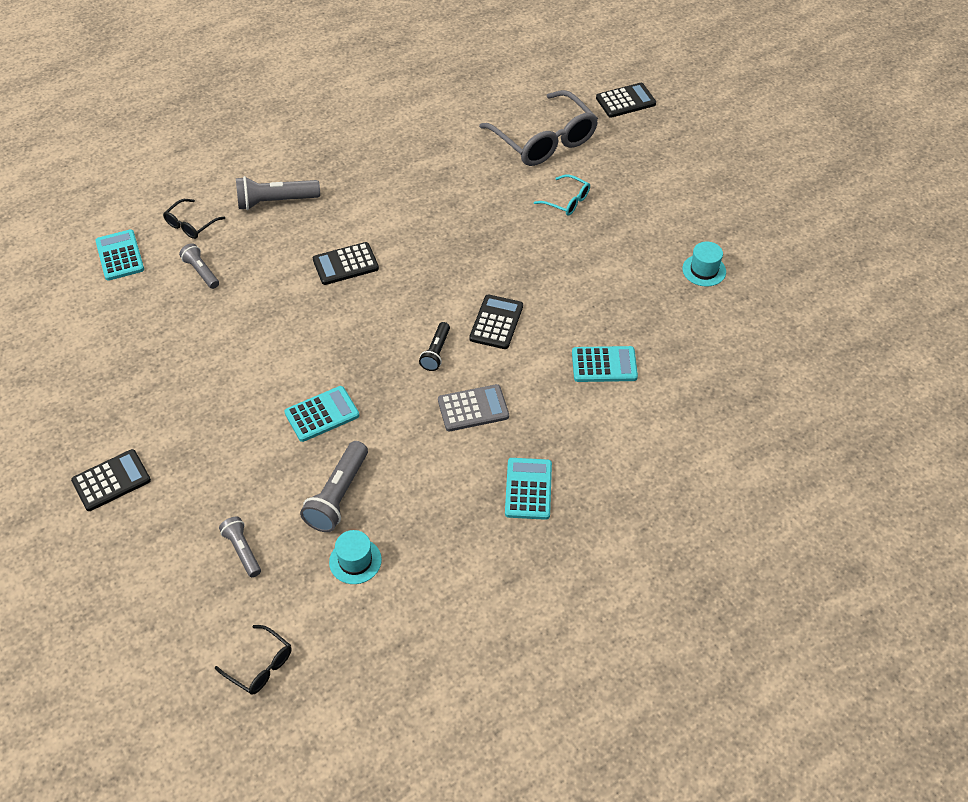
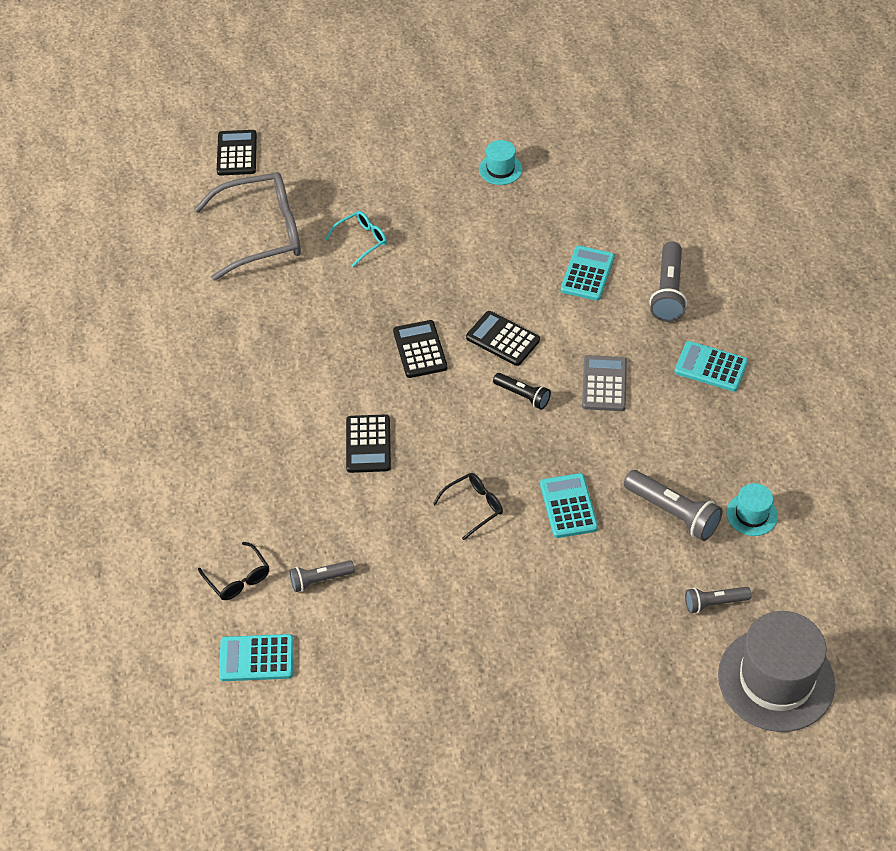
camera: 70 degrees left, 0 degrees up
black calculator [71,449,151,511] -> black calculator moved to [393,320,447,378]
black glasses [215,625,292,695] -> black glasses moved to [433,473,503,540]
grey flashlight [236,176,320,210] -> grey flashlight moved to [649,241,687,322]
none -> grey hat [718,611,835,732]

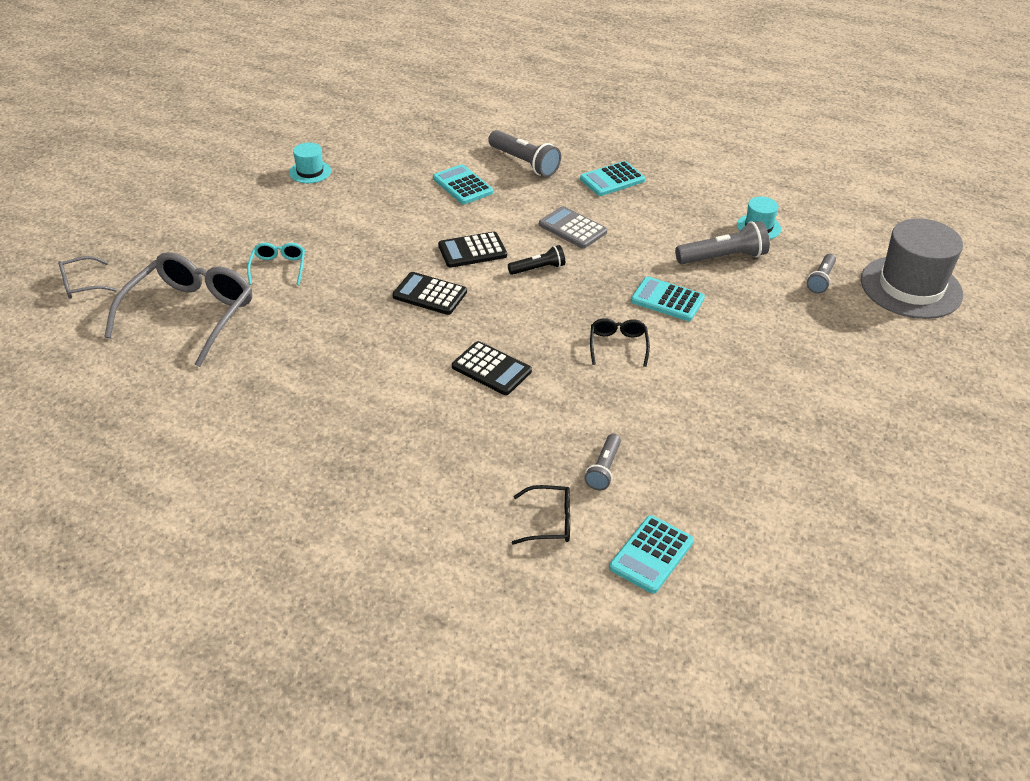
camera: 55 degrees left, 10 degrees down
black calculator [217,130,257,176] -> grey glasses [58,256,117,299]

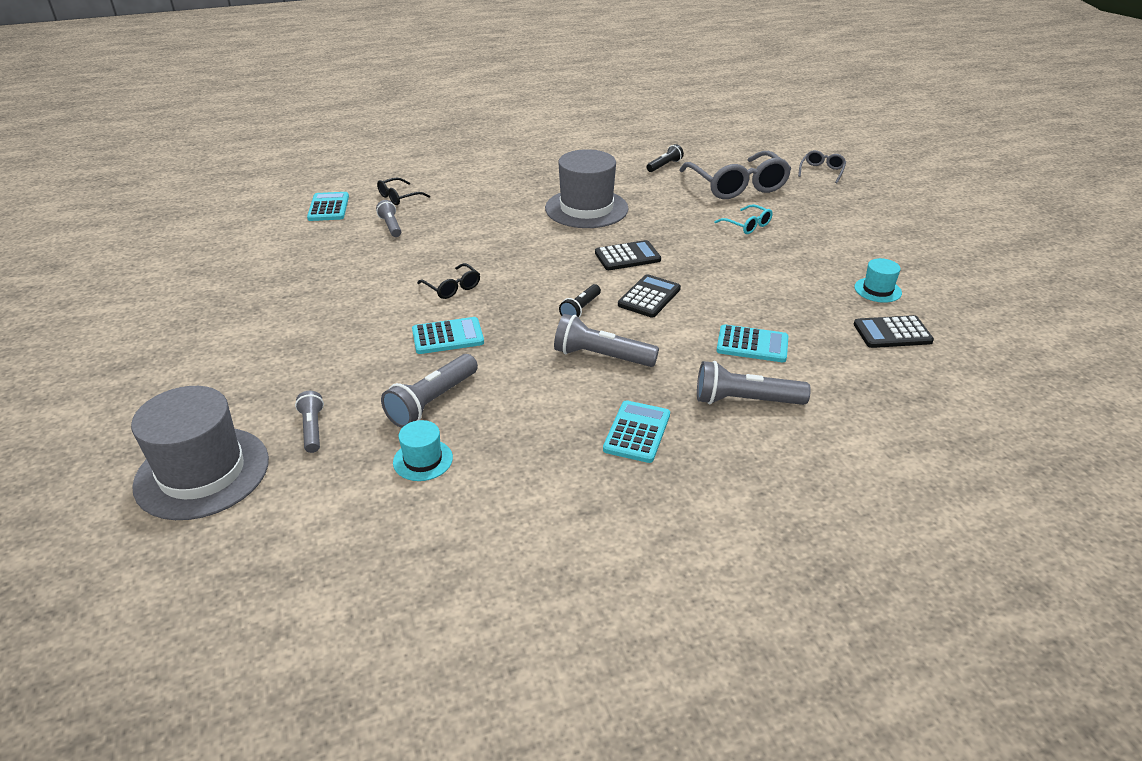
camera: 140 degrees right, 5 degrees down
black calculator [452,341,532,395] -> black calculator moved to [854,315,934,348]
grey calculator [539,206,607,249] -> grey flashlight [554,314,659,367]
none -> grey hat [545,149,628,228]
none -> black flashlight [647,144,684,172]

